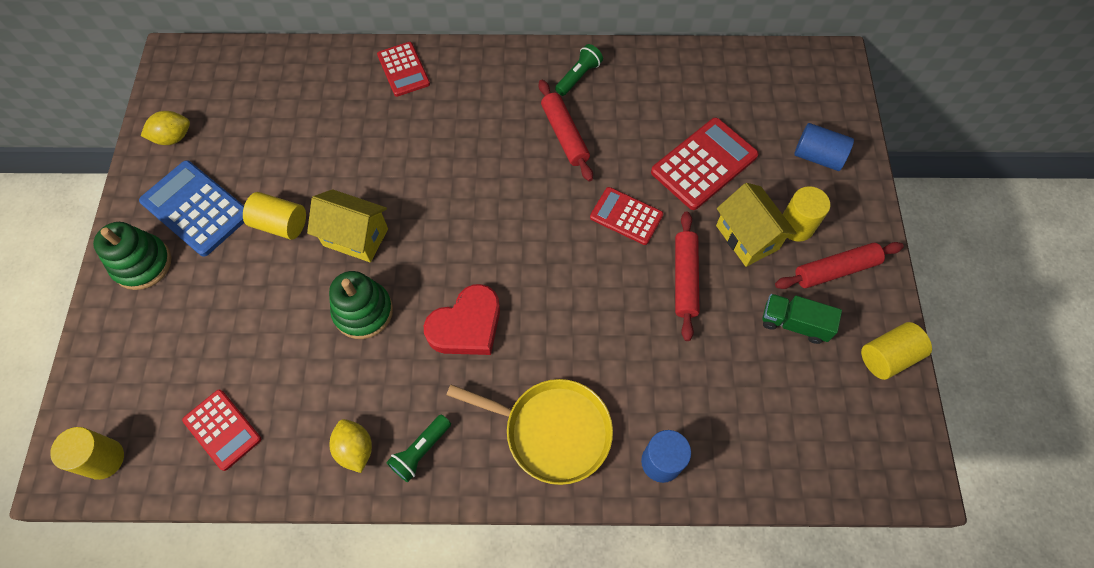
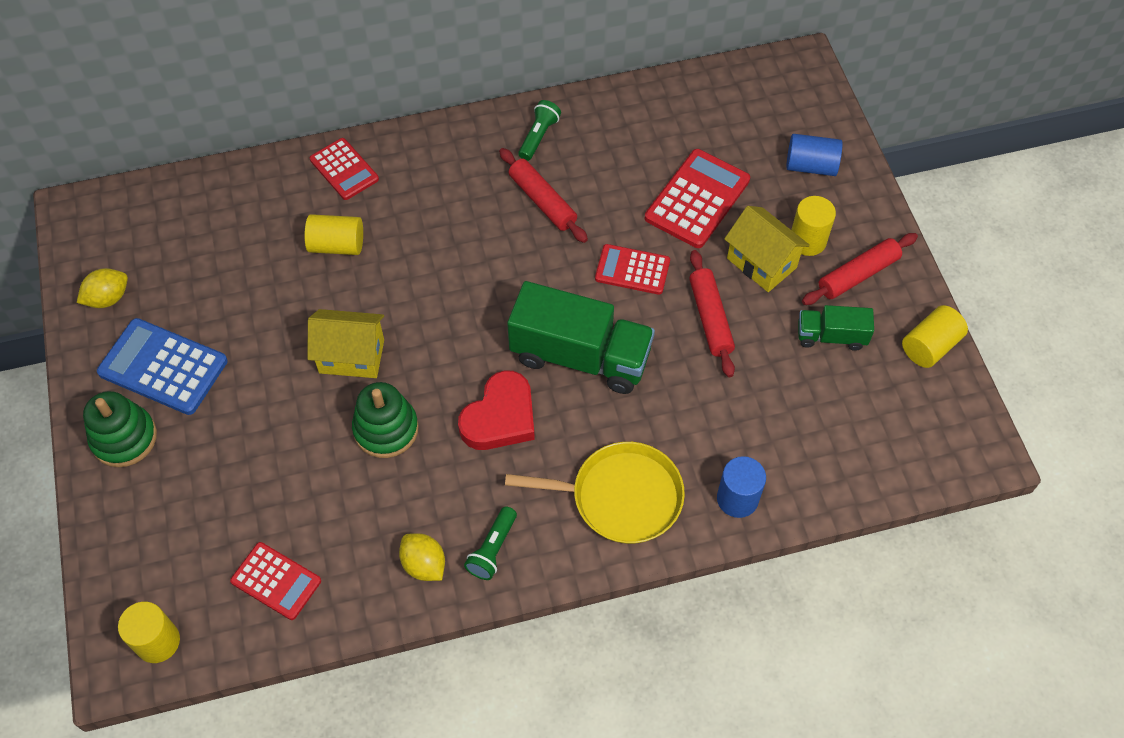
camera: 15 degrees left, 5 degrees down
yellow cylinder [243,192,306,240] -> yellow cylinder moved to [305,214,363,255]
none -> green truck [507,281,655,394]

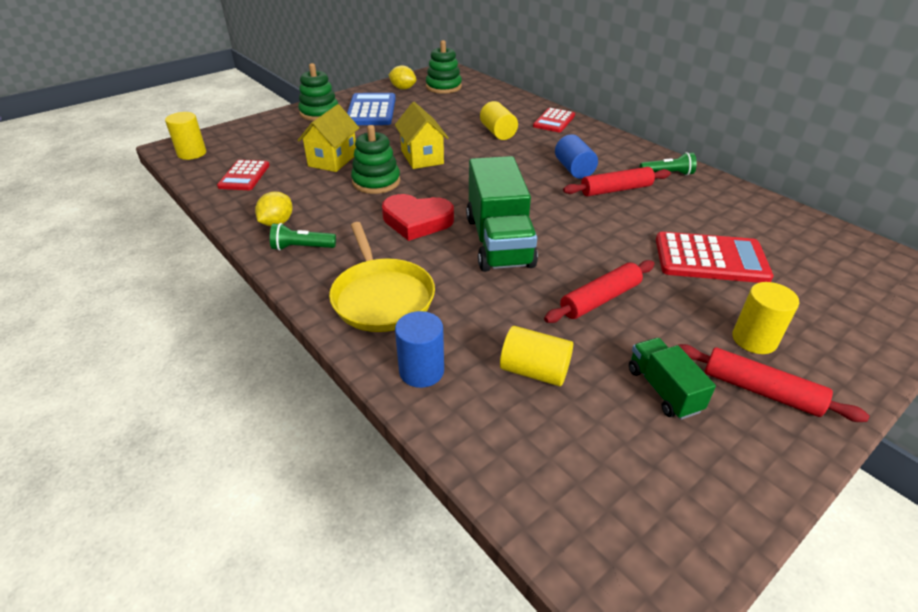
camera: 65 degrees right, 20 degrees down
red rolling pin [499,148,588,243] -> red rolling pin turned 45 degrees clockwise [563,167,671,196]
red calculator [595,244,670,295] -> none
yellow house [724,206,810,292] -> yellow house moved to [297,104,359,172]
blue cylinder [786,134,843,176] -> blue cylinder moved to [555,134,598,179]
yellow cylinder [902,305,968,368] -> yellow cylinder moved to [500,326,573,387]
none -> green stacking toy [426,40,462,94]

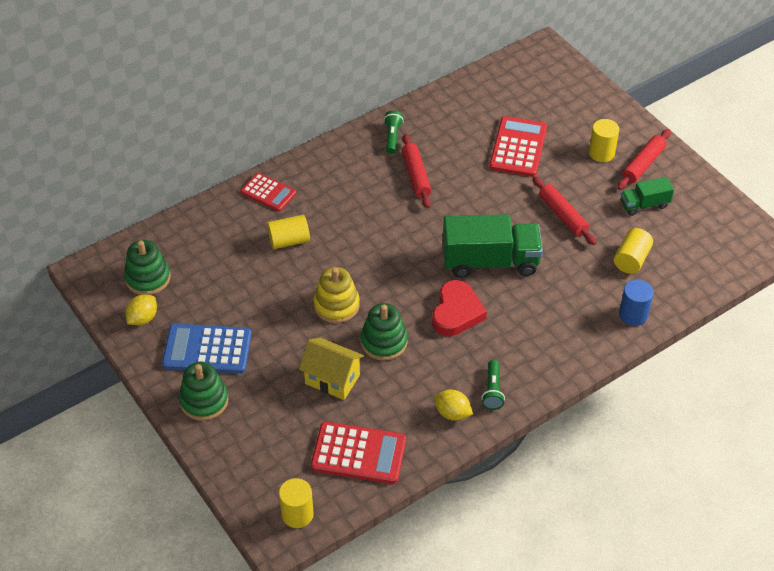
camera: 85 degrees left, 10 degrees up
red calculator [217,160,270,190] -> red calculator [311,422,406,484], size x1.55
yellow pan [329,222,435,332] -> none
yellow house [395,102,449,169] -> yellow stacking toy [313,267,360,323]
blue cylinder [555,134,598,179] -> none

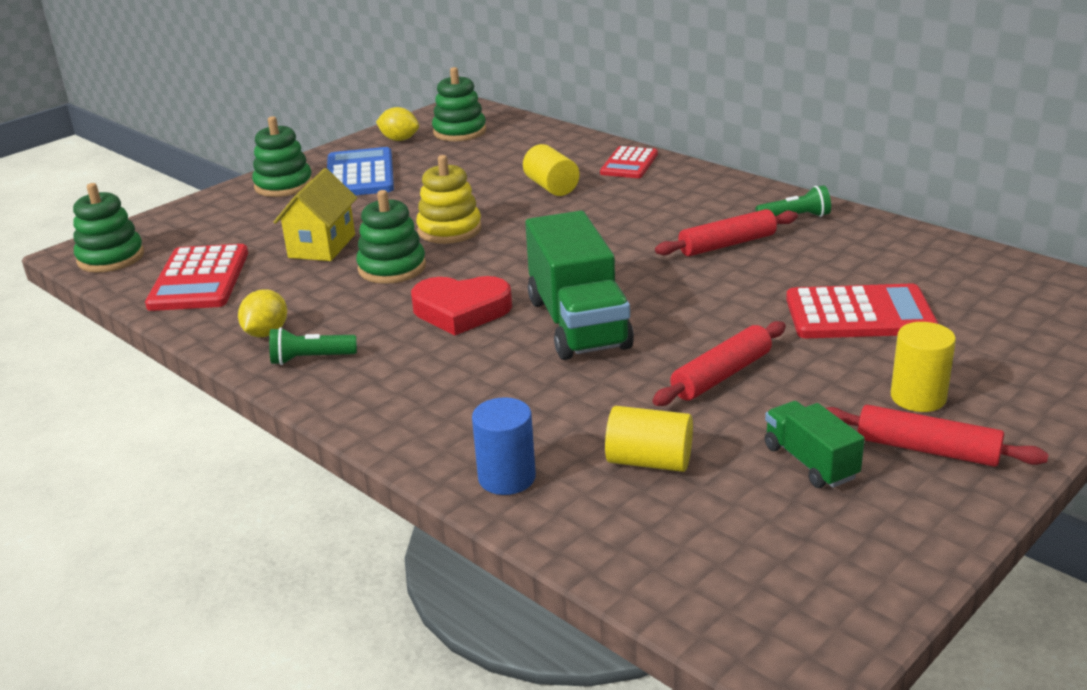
camera: 80 degrees right, 20 degrees down
yellow cylinder [279,478,314,528] -> green stacking toy [73,183,144,272]

